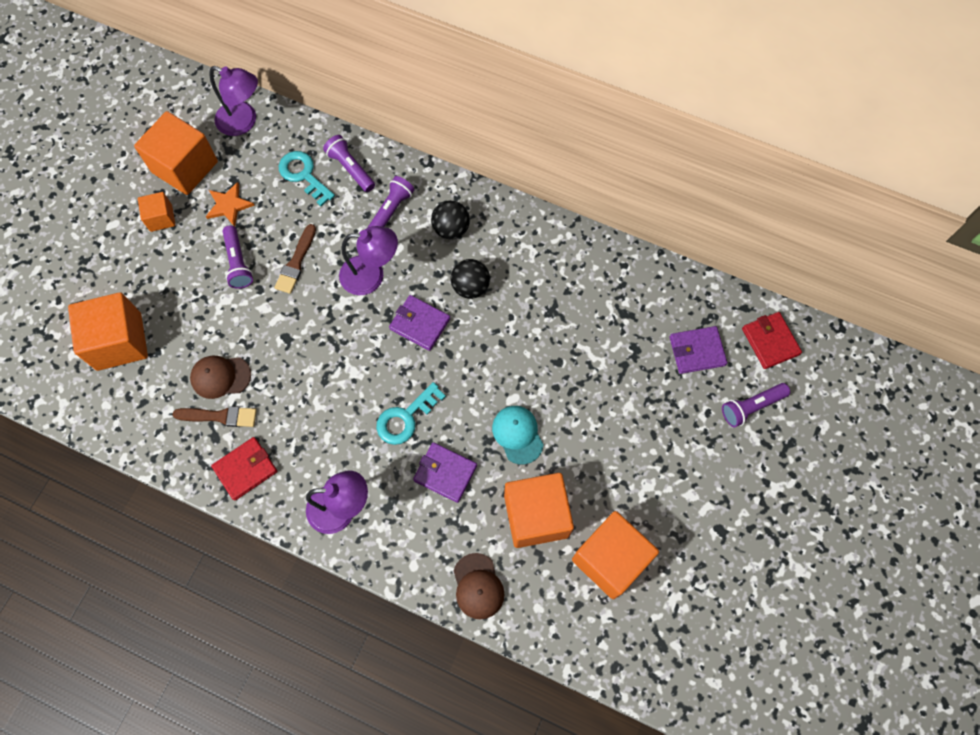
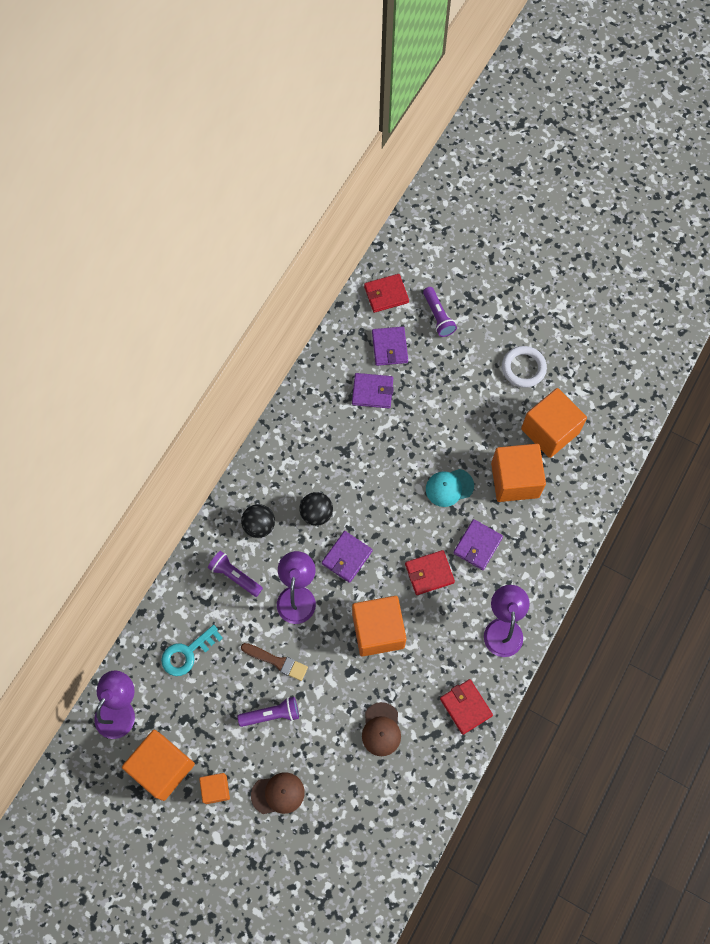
camera: 85 degrees left, 0 degrees up
orange cube [68,292,148,371] -> orange cube moved to [352,596,406,656]
brown brush [173,406,257,427] -> none
orange star [206,182,255,227] -> none
purple flashlight [323,135,375,192] -> none
turquoise key [376,382,446,445] -> red wallet [405,550,455,595]
brown cap [454,553,505,619] -> brown cap moved to [251,772,305,814]
none -> purple wallet [352,373,394,408]
none -> white ring [502,346,547,388]

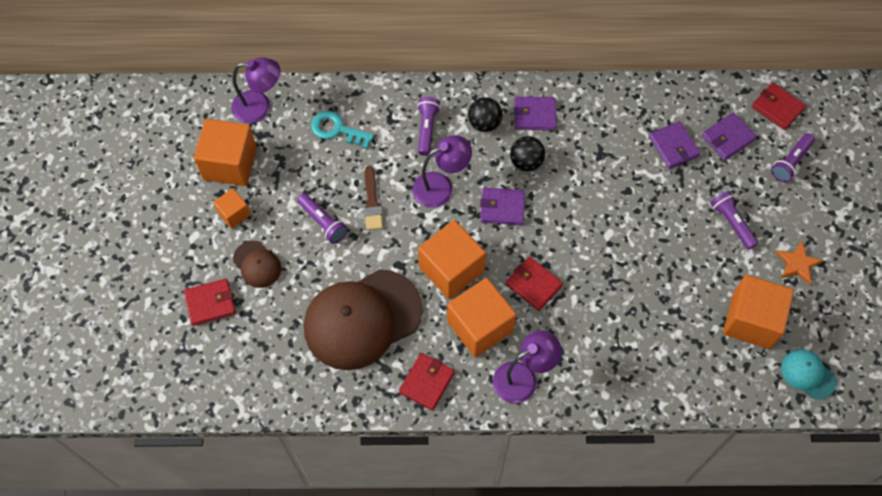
camera: 60 degrees right, 5 degrees down
brown cap [362,702,401,756] -> brown cap [304,269,423,370], size x2.22
turquoise cap [426,469,474,507] -> turquoise cap moved to [781,349,837,400]
purple wallet [453,519,503,570] -> purple wallet moved to [514,97,557,130]
orange cube [491,444,546,502] -> orange cube moved to [447,278,516,357]
white ring [502,346,547,388] -> orange star [776,241,823,285]
none -> red wallet [184,279,236,326]
none -> purple flashlight [710,191,758,250]

